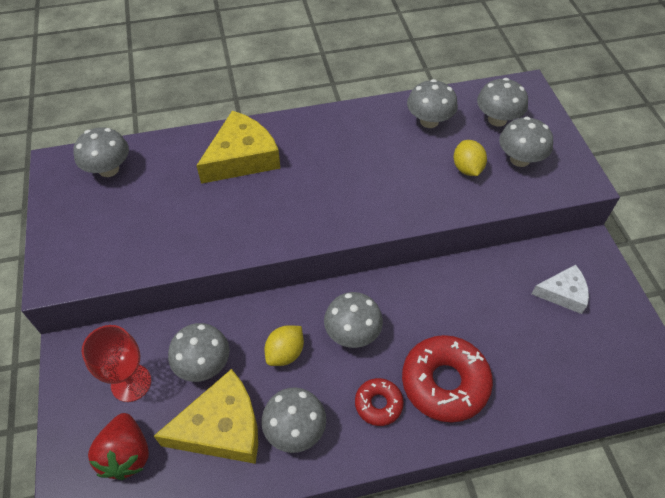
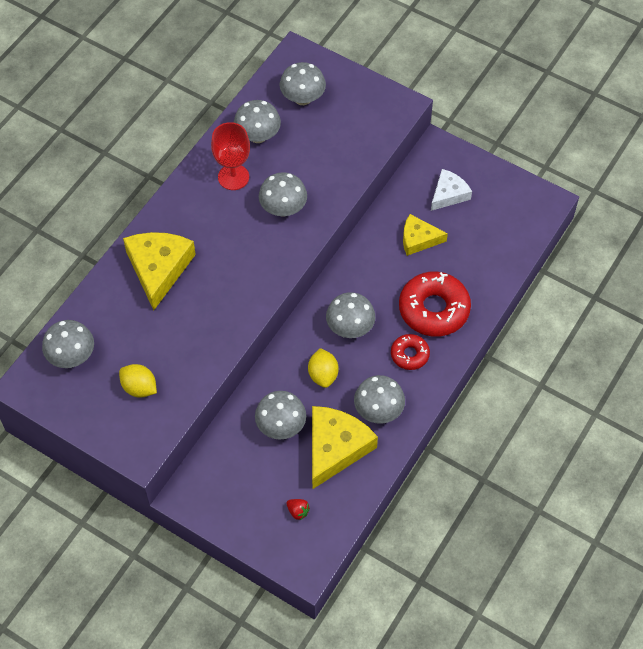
camera: 45 degrees left, 5 degrees up
red goblet [82,325,151,402] -> red goblet moved to [211,122,250,190]
red strawberry [88,413,149,480] -> red strawberry [286,499,310,521], size x0.46
yellow lemon [454,140,487,176] -> yellow lemon moved to [119,364,157,398]
grey mushroom [499,117,553,167] -> grey mushroom moved to [259,172,307,217]
none -> yellow cheese [403,214,448,256]

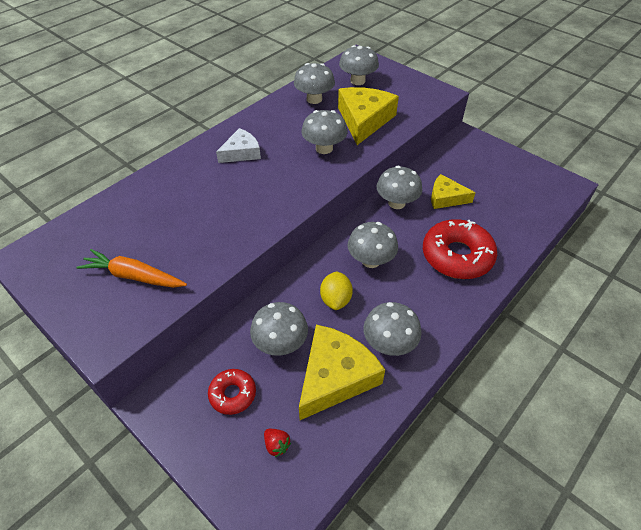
camera: 10 degrees right, 10 degrees down
grey mushroom [42,320,94,368] -> grey mushroom moved to [377,166,422,209]
yellow lemon [119,364,157,398] -> orange carrot [76,249,187,288]
yellow cheese [123,232,196,310] -> yellow cheese moved to [338,87,399,145]
red goblet [211,122,250,190] -> none
red donut [391,334,430,370] -> red donut moved to [208,369,256,415]
white cheese [431,169,472,211] -> white cheese moved to [216,128,261,163]

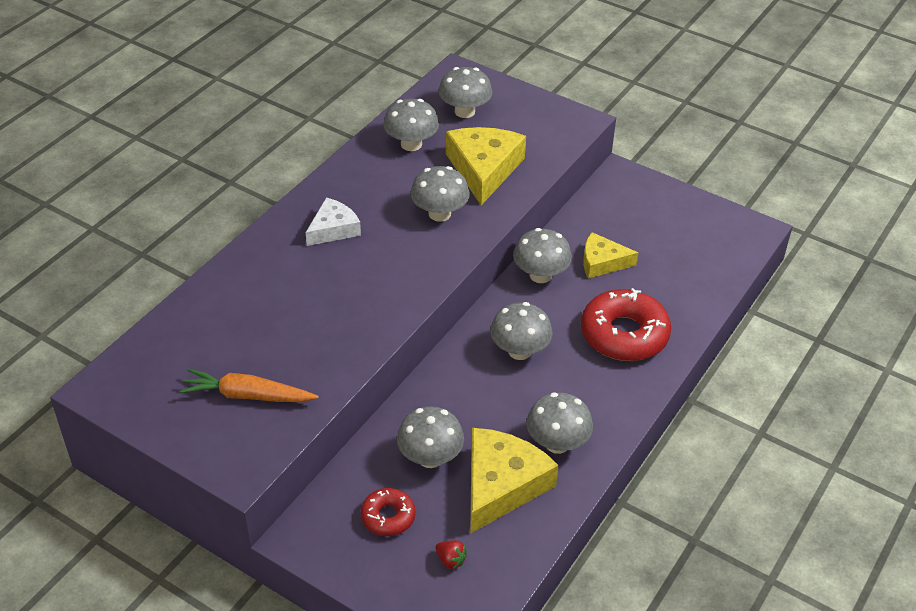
camera: 10 degrees left, 5 degrees down
yellow lemon [320,271,353,310] -> none

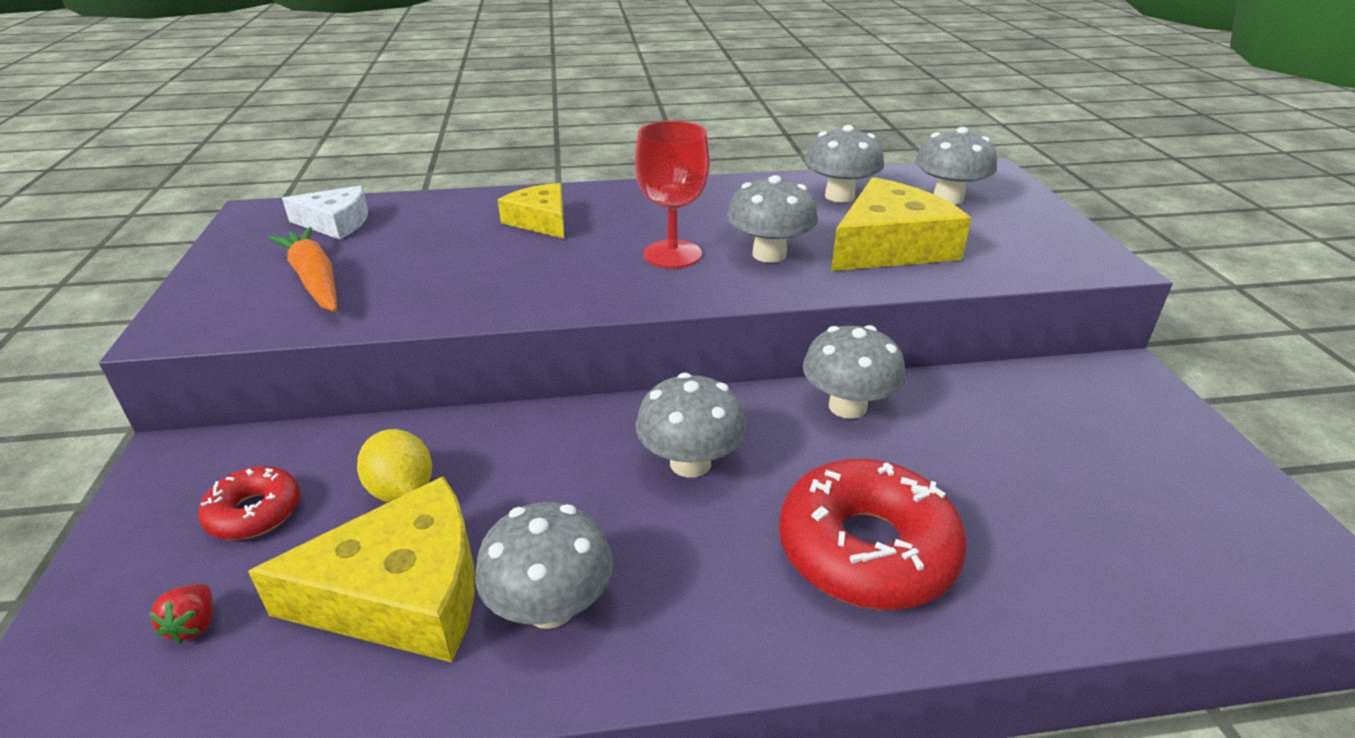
camera: 50 degrees right, 10 degrees down
white cheese [306,198,361,246] -> white cheese moved to [282,186,368,239]
grey mushroom [397,406,464,468] -> yellow lemon [357,429,432,502]
yellow cheese [583,232,638,279] -> yellow cheese moved to [498,183,564,239]
none -> red goblet [635,121,710,268]

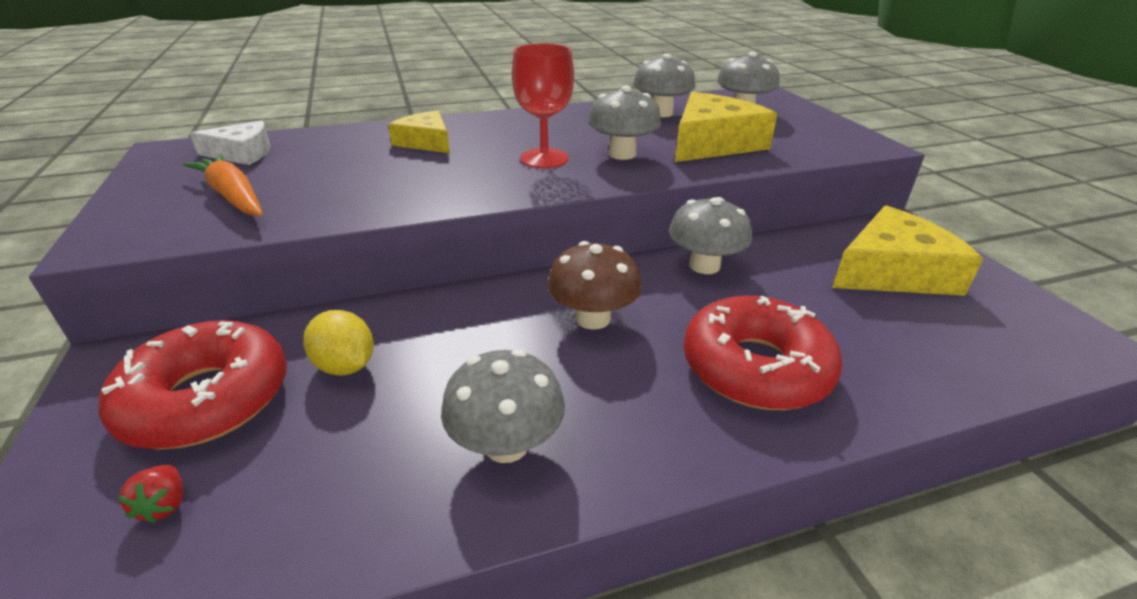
camera: 10 degrees left, 0 degrees up
red donut [198,466,300,540] -> red donut [99,320,287,450], size x1.87
yellow cheese [248,476,475,662] -> yellow cheese moved to [832,205,983,296]
grey mushroom [636,373,747,478] -> brown mushroom [548,241,642,330]

